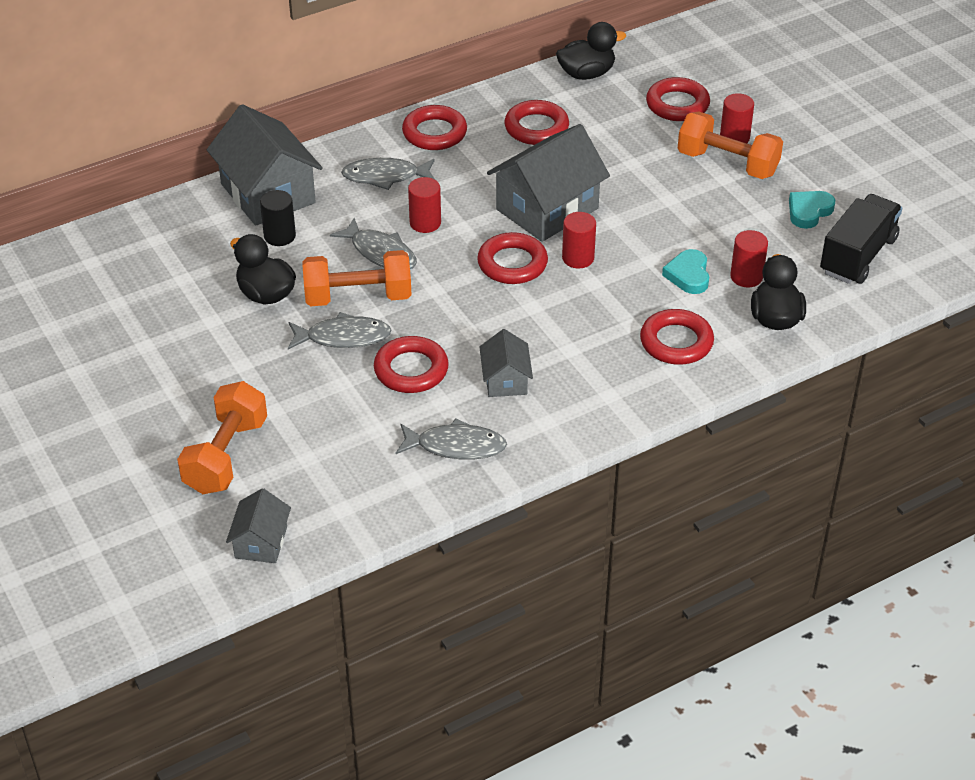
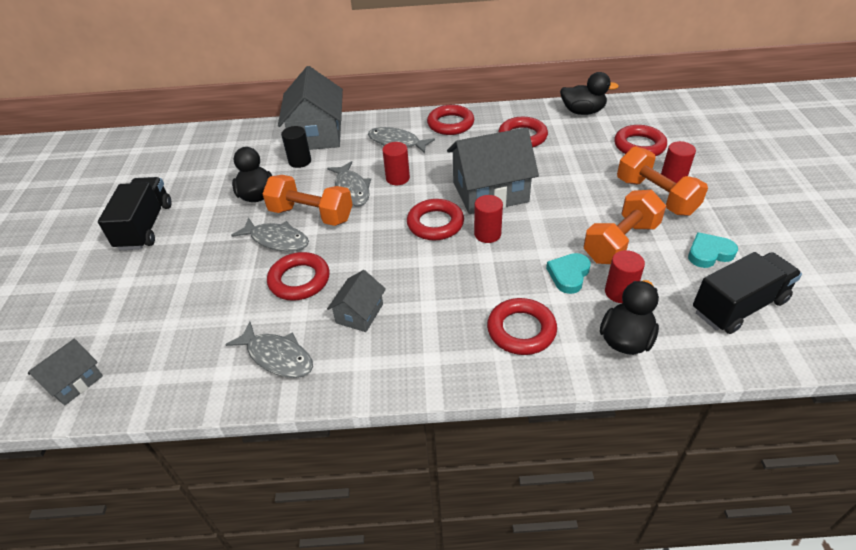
camera: 30 degrees right, 0 degrees up
orange dumbbell [177,381,267,494] -> orange dumbbell moved to [584,190,666,264]
none -> black truck [98,177,172,250]

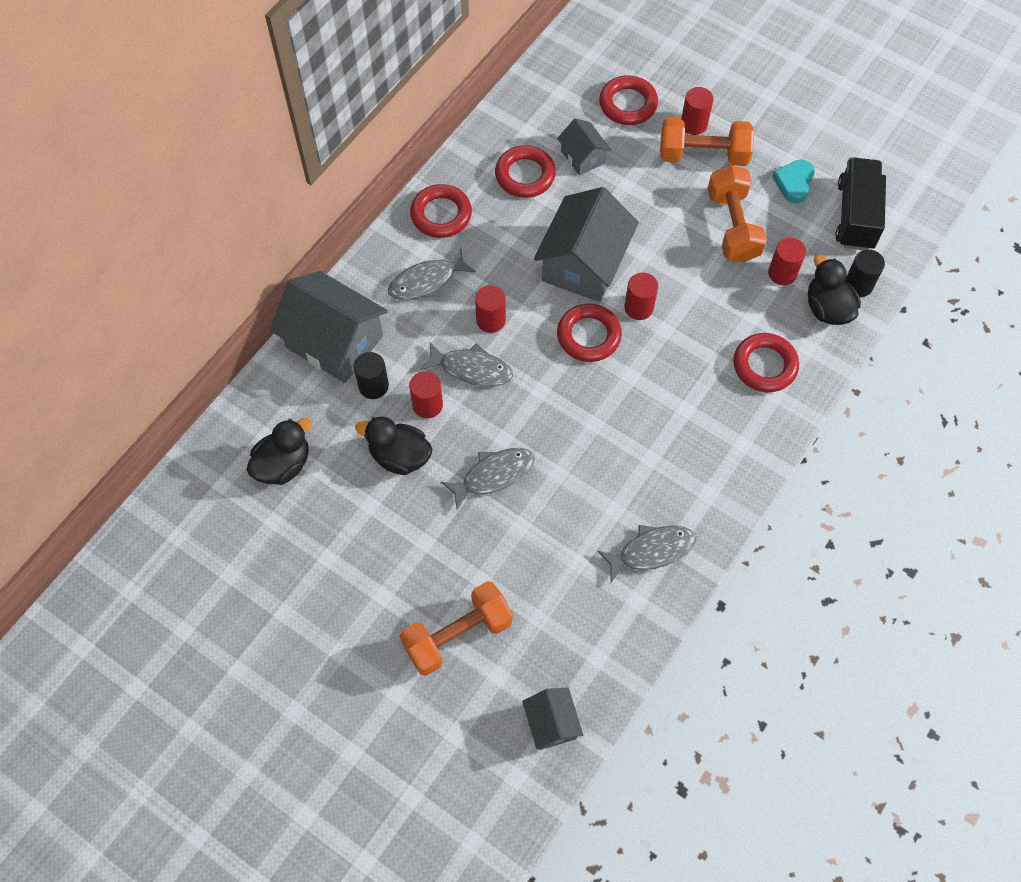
camera: 55 degrees left, 20 degrees up
black truck [98,177,172,250] -> none
orange dumbbell [263,175,353,226] -> orange dumbbell moved to [400,581,513,676]
red ring [267,252,330,301] -> none
grey house [327,270,386,332] -> grey house moved to [557,118,611,176]
turquoise heart [546,253,591,294] -> none
black duck [560,72,619,115] -> black duck moved to [247,418,312,485]
none -> red cylinder [409,371,443,418]
none -> black cylinder [845,249,885,297]

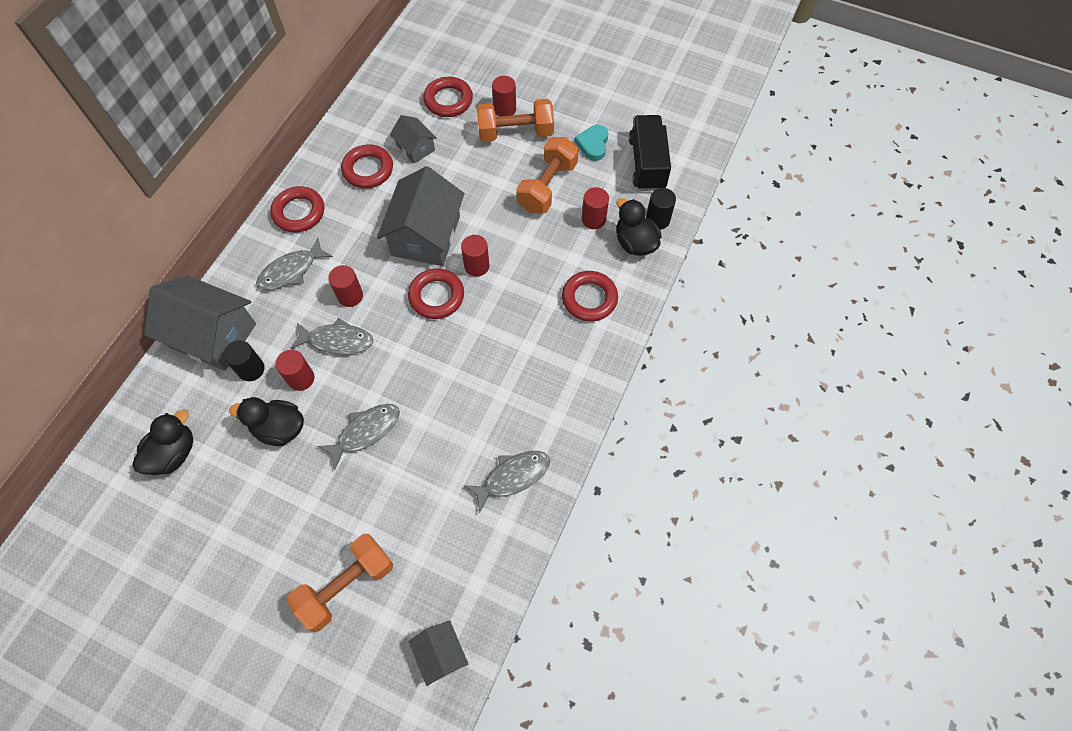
camera: 10 degrees left, 0 degrees up
orange dumbbell [708,165,767,262] -> orange dumbbell turned 45 degrees clockwise [517,137,579,214]

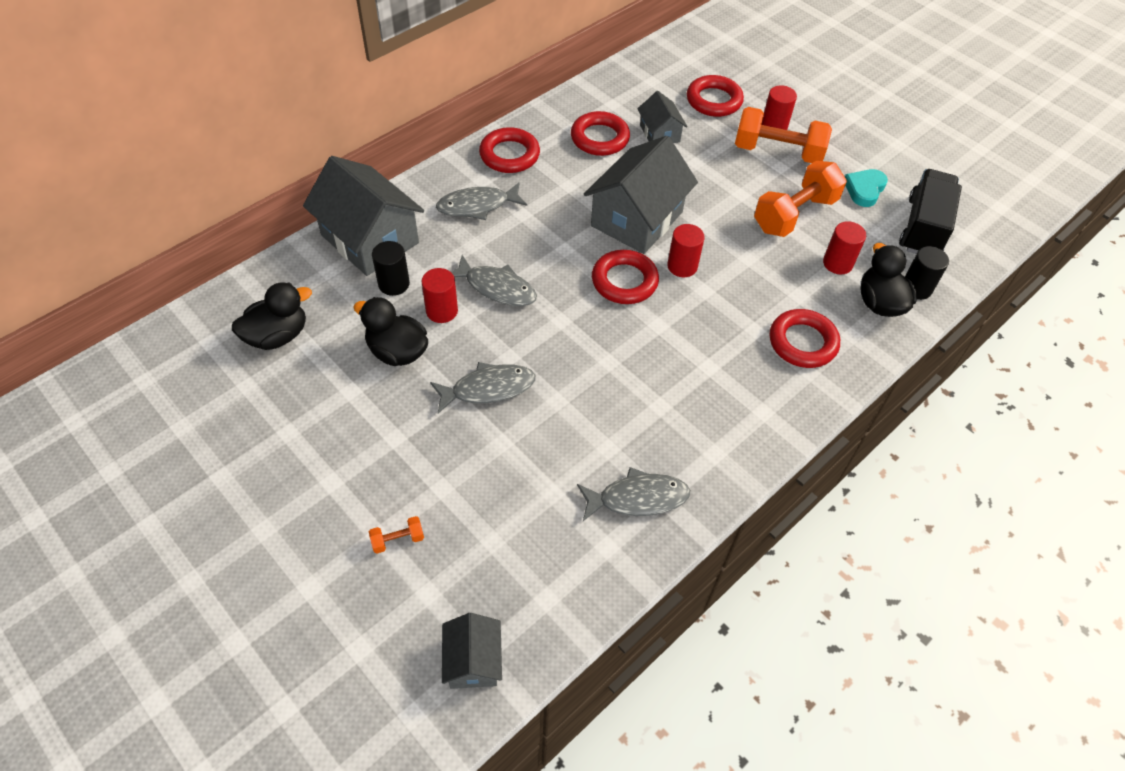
camera: 20 degrees right, 10 degrees down
orange dumbbell [286,534,393,632] -> orange dumbbell [369,516,424,554], size x0.42
red cylinder [328,265,363,307] -> none

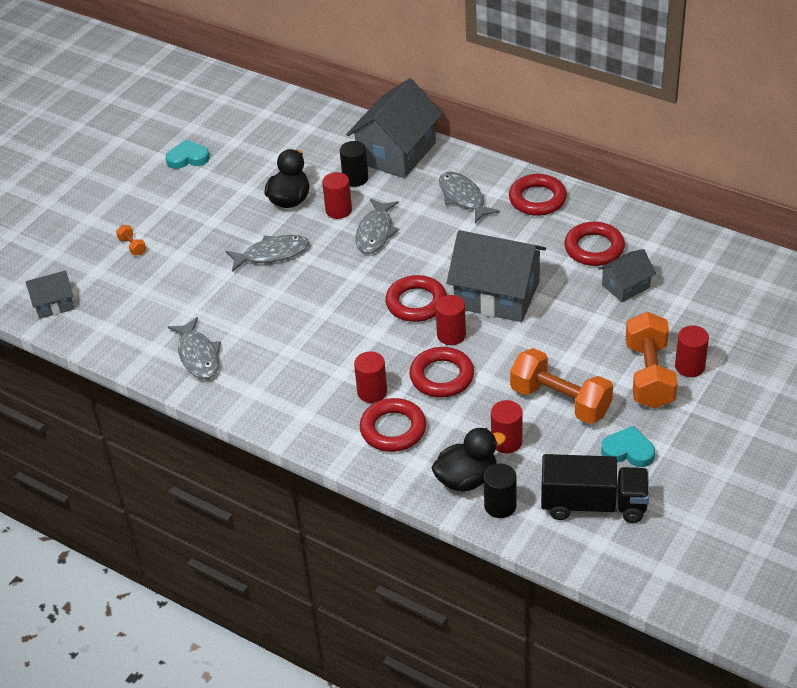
camera: 80 degrees right, 10 degrees down
black duck [232,282,312,350] -> none
grey fish [430,362,535,414] -> grey fish turned 75 degrees counterclockwise [226,235,310,272]
red ring [687,75,744,117] -> red ring moved to [409,347,474,398]
none -> turquoise heart [165,140,210,169]
none -> red cylinder [354,351,387,403]

